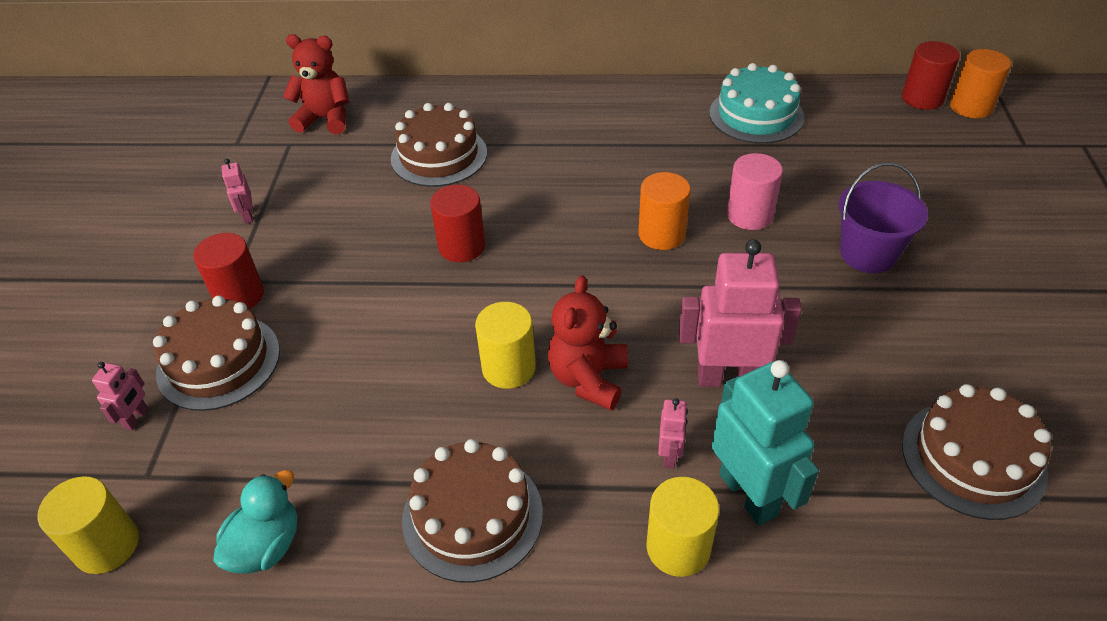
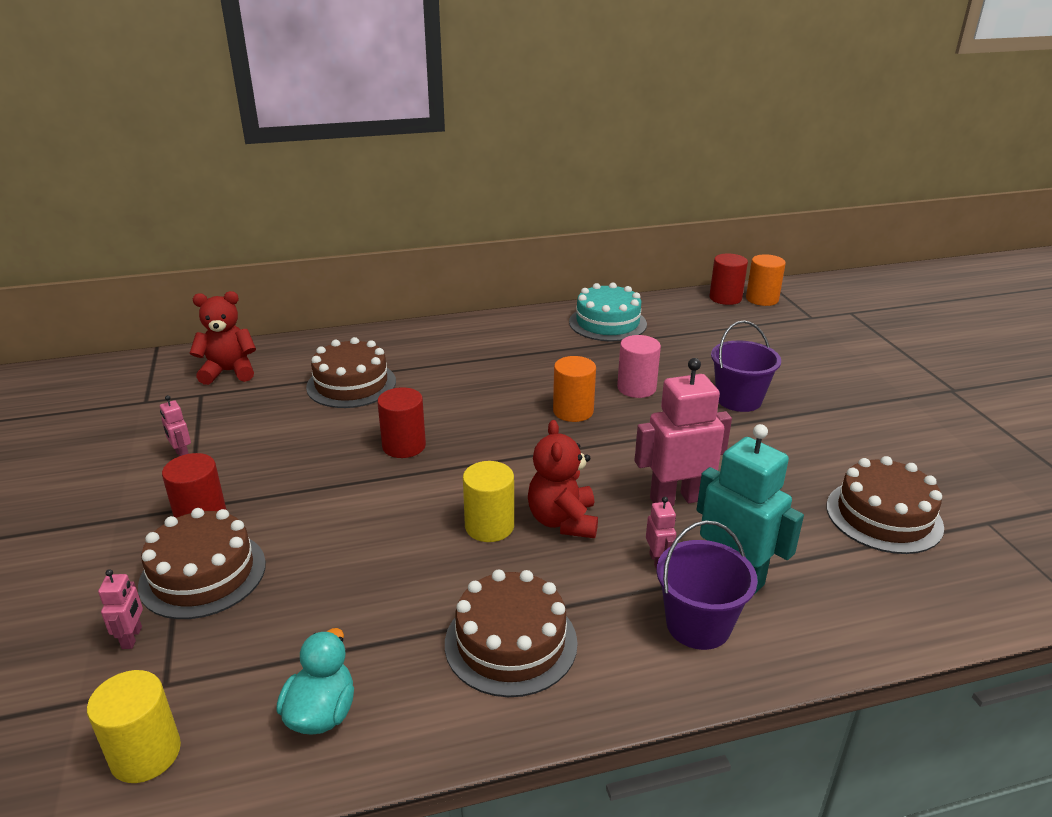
camera: 20 degrees left, 15 degrees down
yellow cylinder [647,477,719,577] -> purple bucket [657,520,758,650]

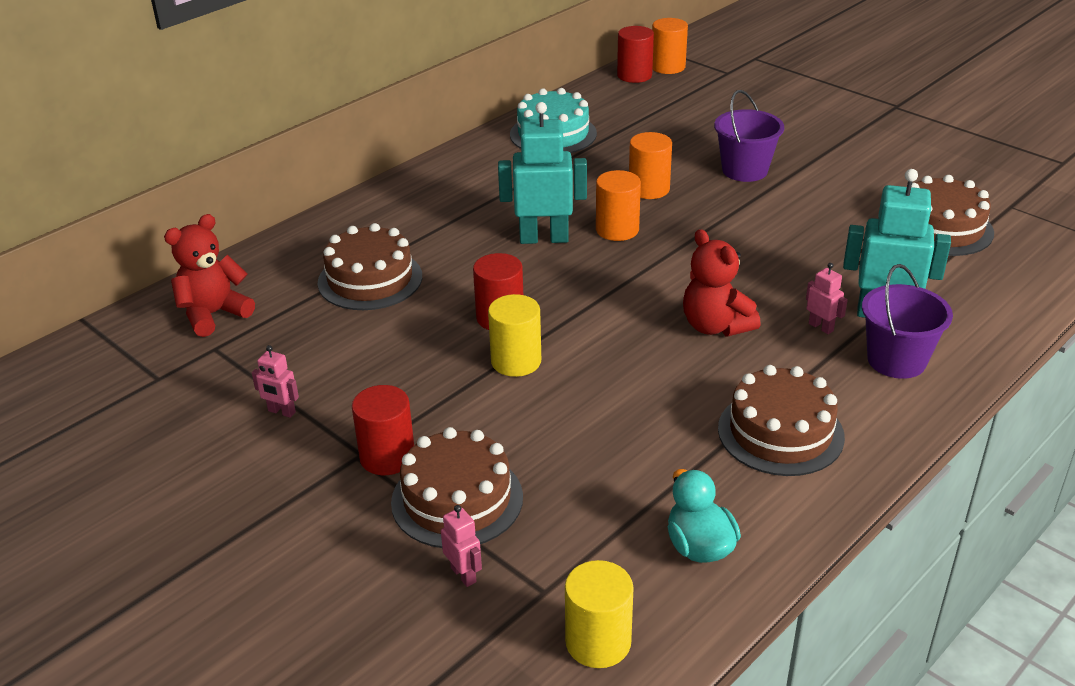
camera: 30 degrees left, 5 degrees up
yellow cylinder [463,461,514,542] -> yellow cylinder moved to [488,294,541,377]
pink cylinder [617,335,661,398] -> orange cylinder [629,132,672,199]
pink robot [635,358,732,506] -> none
none -> turquoise robot [498,102,587,244]

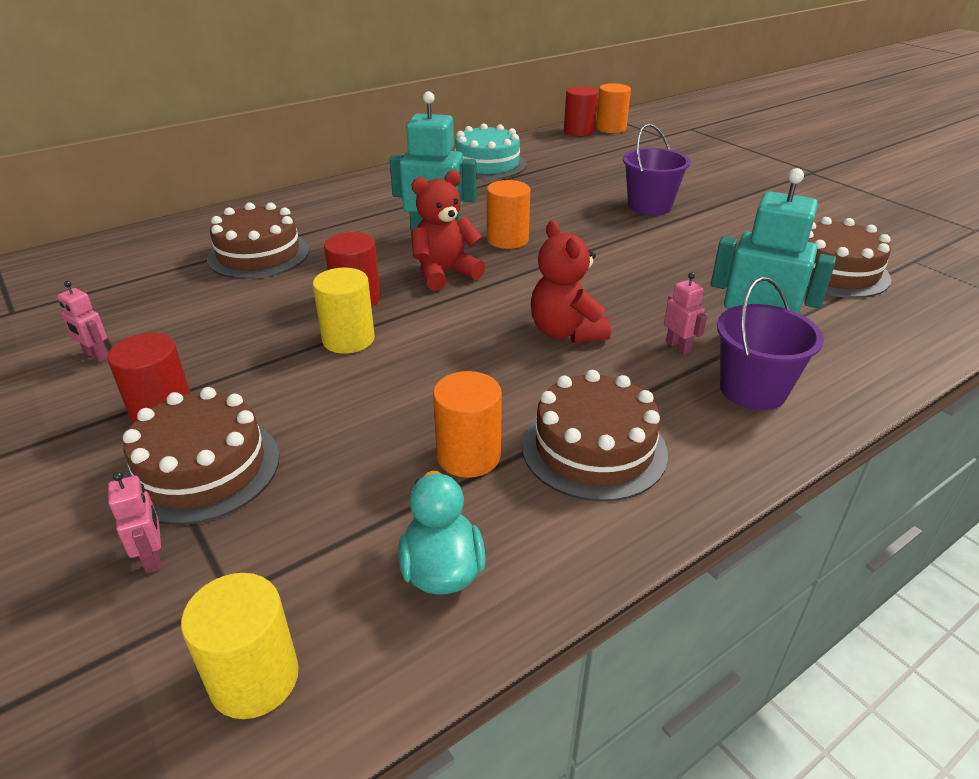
camera: 10 degrees right, 0 degrees up
red teddy bear [164,214,255,337] -> red teddy bear moved to [411,170,485,291]
orange cylinder [629,132,672,199] -> orange cylinder moved to [433,371,502,478]

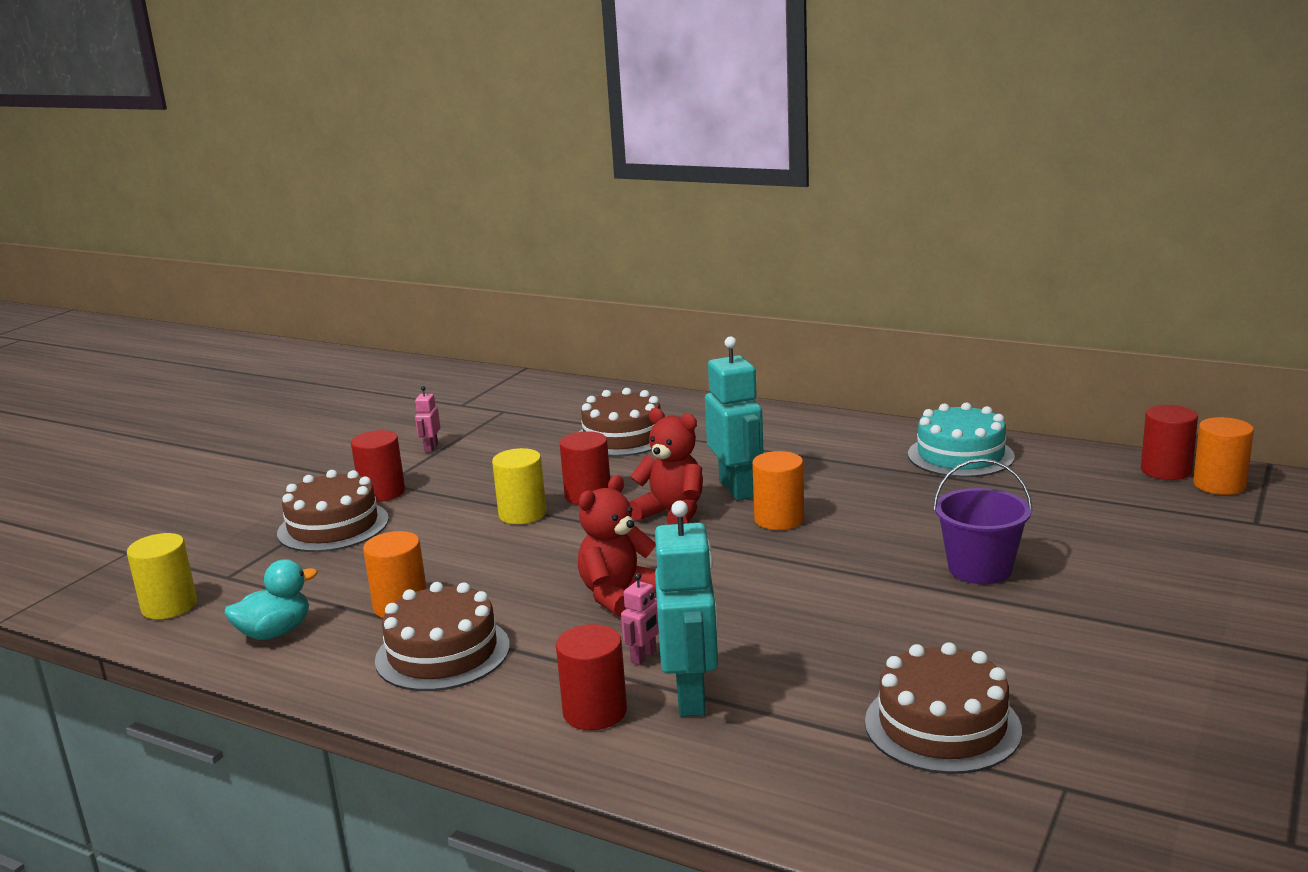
camera: 65 degrees right, 15 degrees down
pink robot [108,472,161,573] -> none
purple bucket [717,277,824,410] -> red cylinder [556,624,627,730]

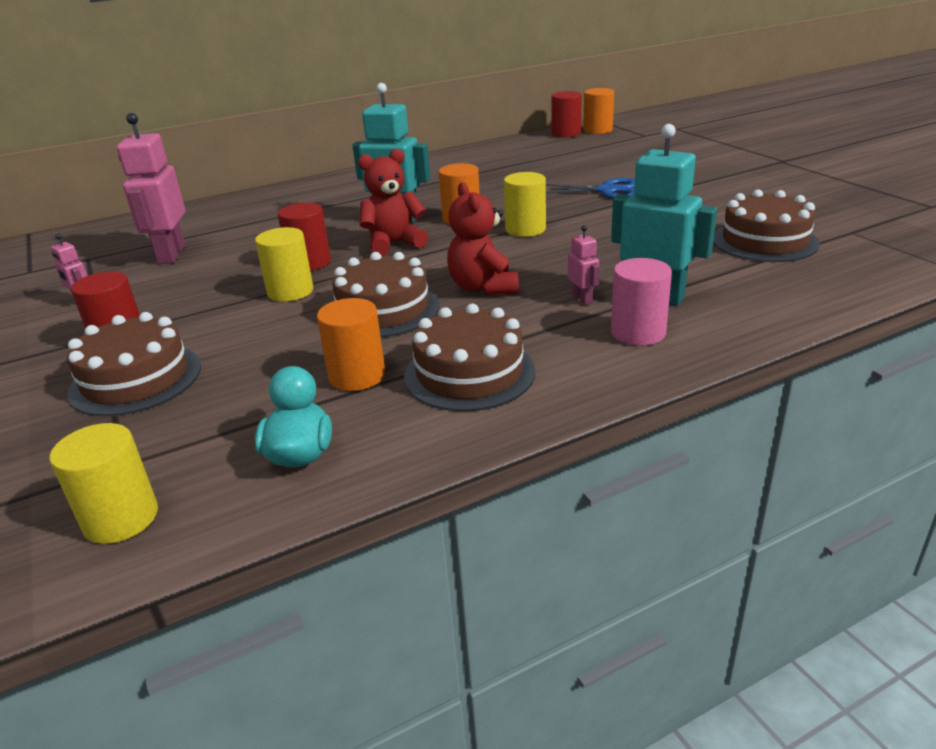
camera: 55 degrees left, 10 degrees up
red cylinder [556,624,627,730] -> pink cylinder [611,258,672,346]
brown cake [579,388,660,457] -> brown cake moved to [333,252,439,338]
turquoise cake [908,402,1015,477] -> none
purple bucket [933,459,1033,584] -> blue scissors [546,178,635,199]
none -> pink robot [117,113,185,264]
none -> yellow cylinder [504,172,546,237]

